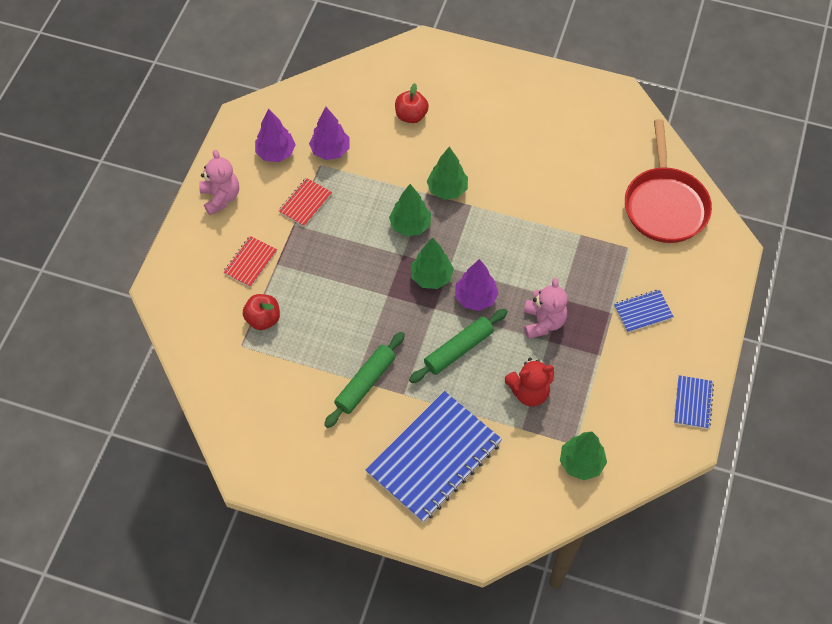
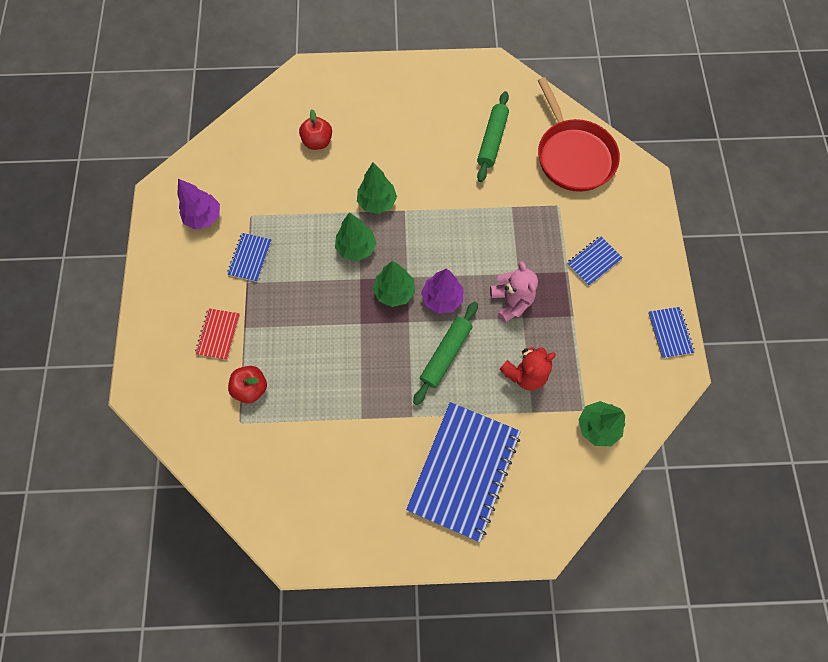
camera: 20 degrees left, 10 degrees up
pink teddy bear [199,150,239,215] -> none
red notebook [278,178,332,227] -> blue notebook [227,233,272,282]
purple tree [309,107,350,160] -> none
green rolling pin [324,332,405,428] -> green rolling pin moved to [477,91,509,182]

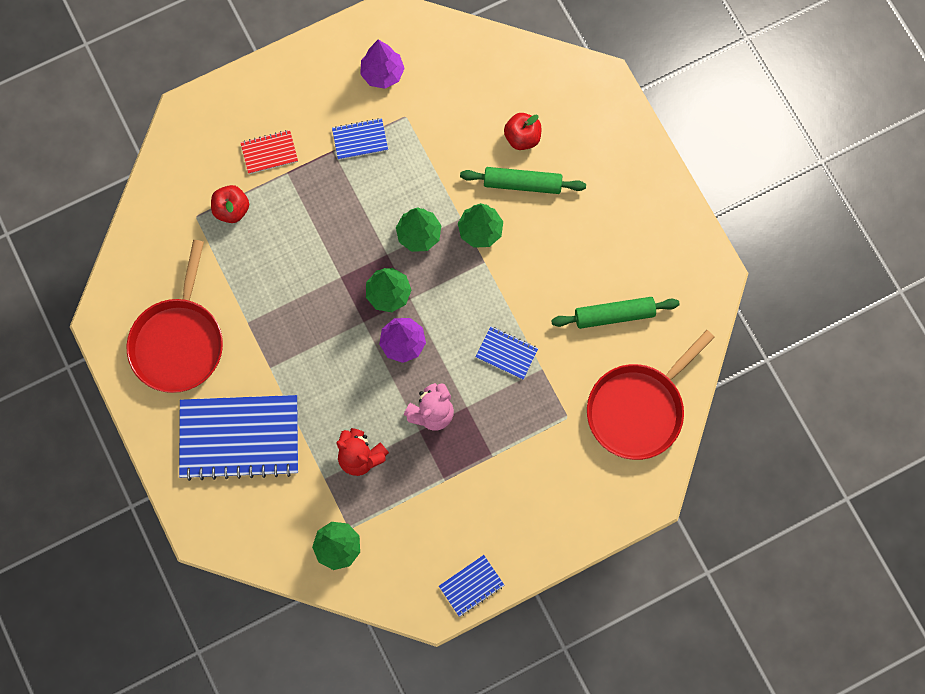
camera: 65 degrees right, 5 degrees up
green rolling pin [413,302,478,405] -> green rolling pin moved to [460,167,586,194]
blue notebook [567,236,623,286] -> blue notebook moved to [476,326,538,380]
none -> red pan [127,240,223,393]

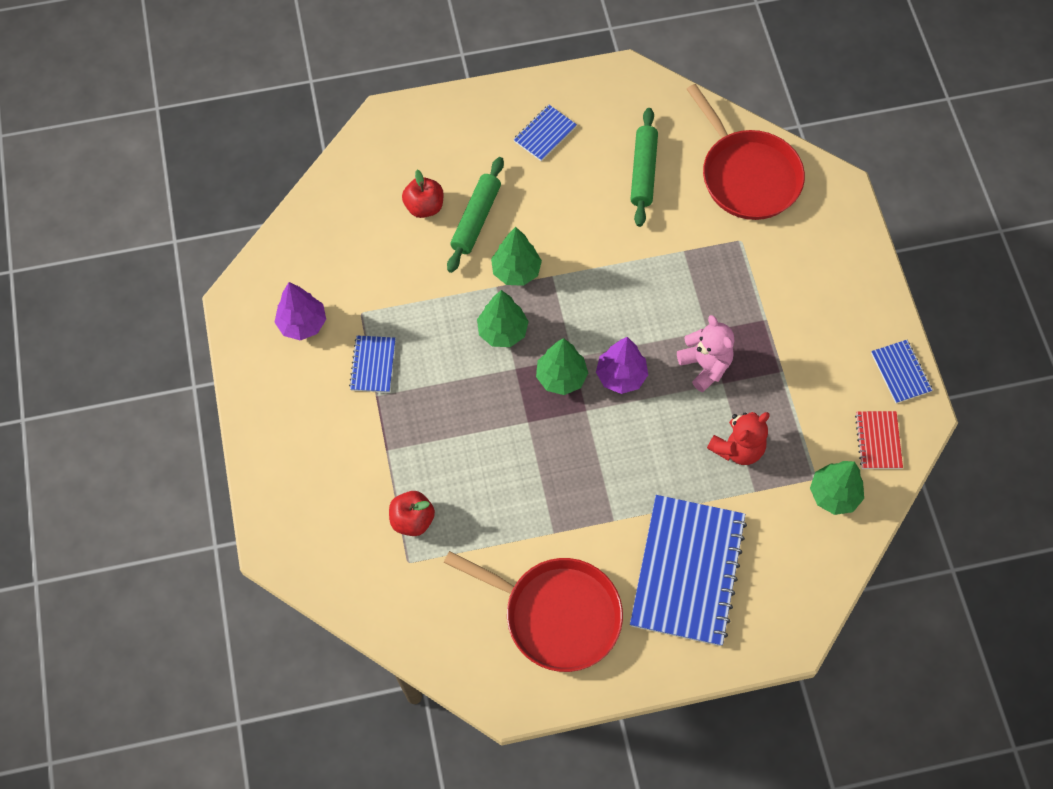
camera: 75 degrees left, 10 degrees down
red notebook [240,130,298,174] -> red notebook moved to [855,411,903,469]
blue notebook [476,326,538,380] -> blue notebook moved to [513,105,577,161]

